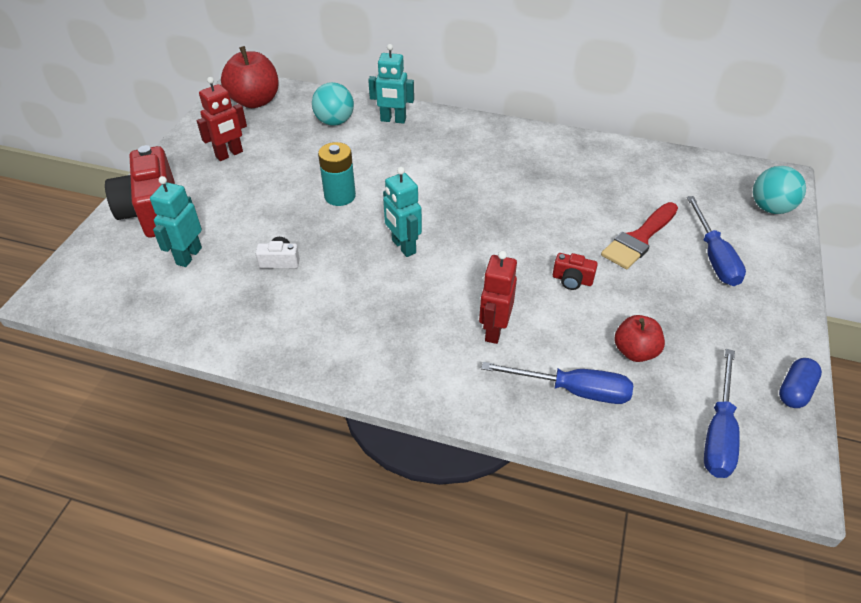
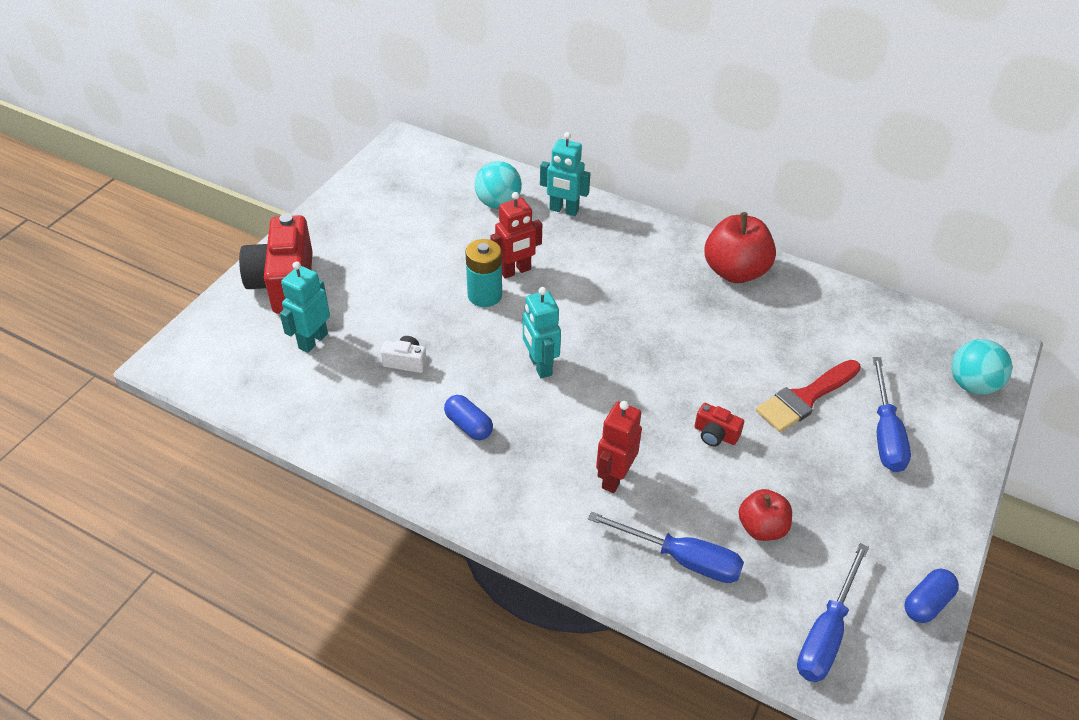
camera: 10 degrees right, 0 degrees up
red robot [197,77,247,161] -> red robot moved to [490,192,542,279]
red apple [221,46,279,108] -> red apple moved to [704,212,776,283]
none -> blue capsule [444,395,493,440]

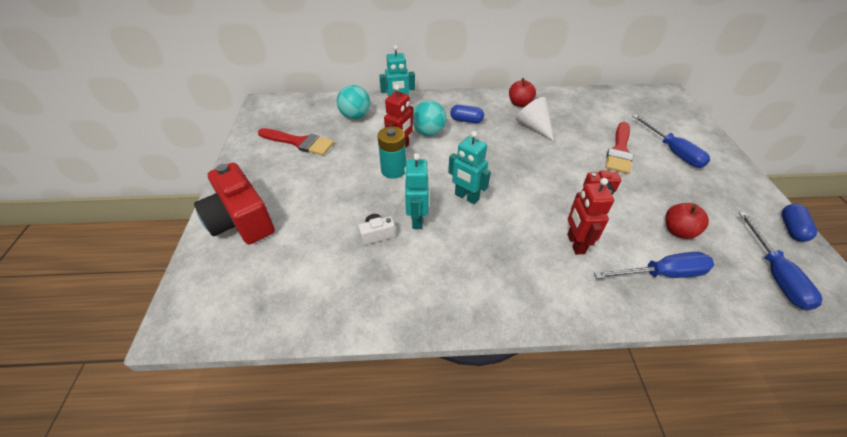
camera: 30 degrees left, 0 degrees up
turquoise robot [280,261,330,353] -> turquoise robot moved to [404,153,429,229]
blue capsule [444,395,493,440] -> blue capsule moved to [450,105,484,123]
red apple [704,212,776,283] -> red apple [509,78,536,107], size x0.60
turquoise ball [951,339,1012,395] -> turquoise ball moved to [413,100,447,136]
none -> red brush [258,128,334,155]
none -> white cone [516,97,554,141]

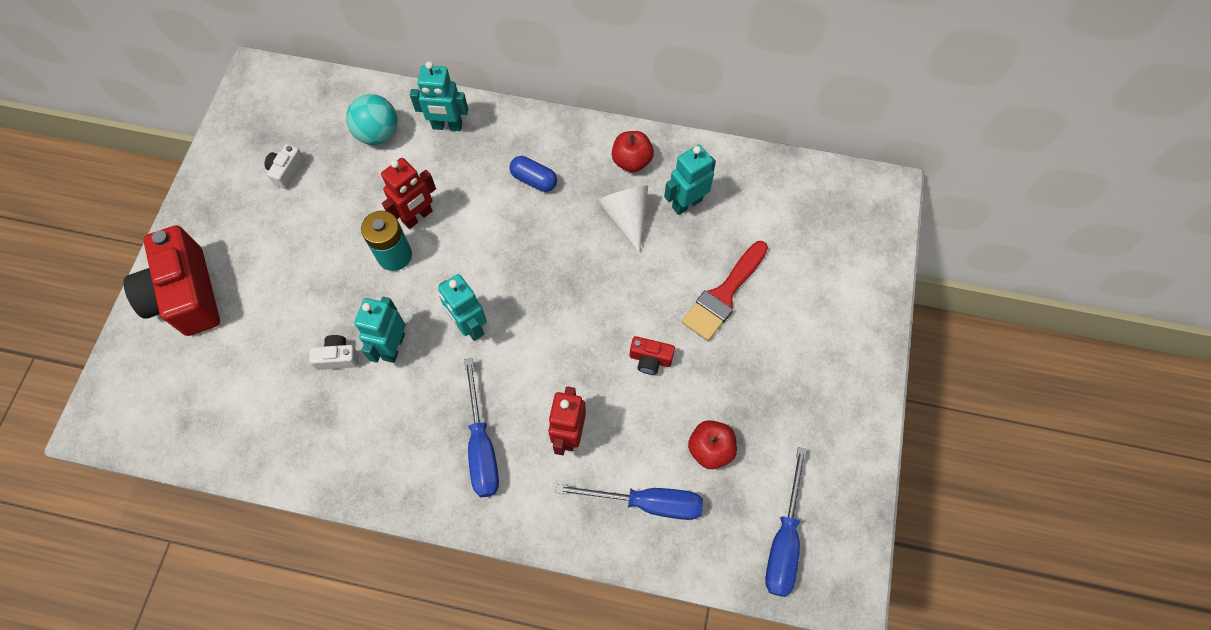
camera: 15 degrees right, 20 degrees up
red brush [258,128,334,155] -> white camera [264,144,305,189]
turquoise ball [413,100,447,136] -> none
blue screwdriver [633,115,710,168] -> blue screwdriver moved to [464,358,499,497]
blue capsule [781,204,817,242] -> none
none -> turquoise robot [664,145,716,215]

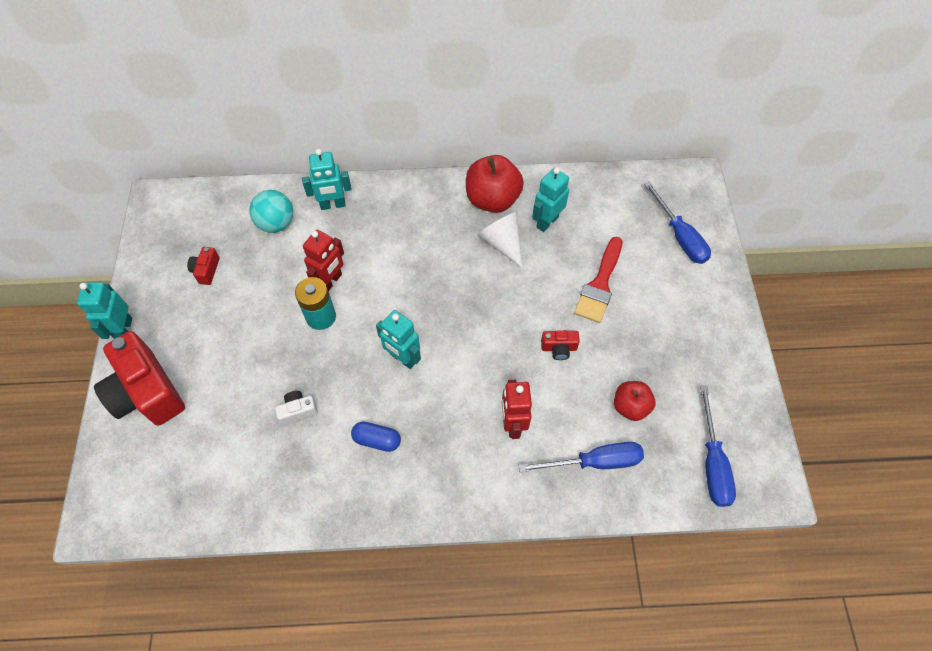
camera: 15 degrees left, 5 degrees down
white camera [264,144,305,189] -> red camera [187,247,220,285]
turquoise robot [354,296,406,363] -> turquoise robot moved to [77,282,132,339]
blue screwdriver [464,358,499,497] -> blue screwdriver moved to [644,181,711,264]
blue capsule [510,156,557,192] -> blue capsule moved to [351,421,401,452]
red apple [612,131,654,172] -> red apple [466,155,524,213], size x1.65

